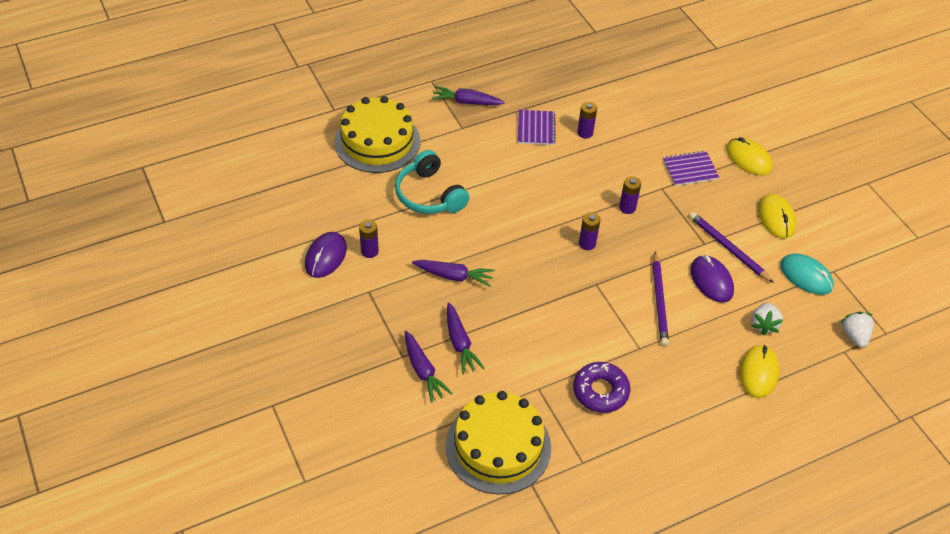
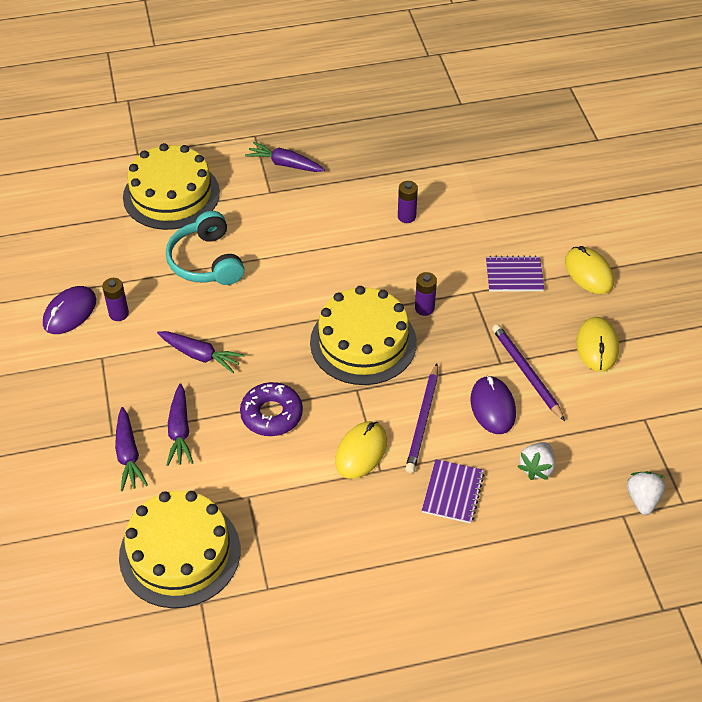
camera: 15 degrees right, 0 degrees up
purple notebook [518,110,556,145] -> purple notebook moved to [422,459,485,524]
purple donut [573,362,630,413] -> purple donut moved to [240,382,303,436]
purple battery [579,212,600,250] -> yellow cake [310,286,417,385]
yellow mouse [739,345,779,398] -> yellow mouse moved to [335,421,387,479]
turquoise mouse [780,254,834,295] -> none

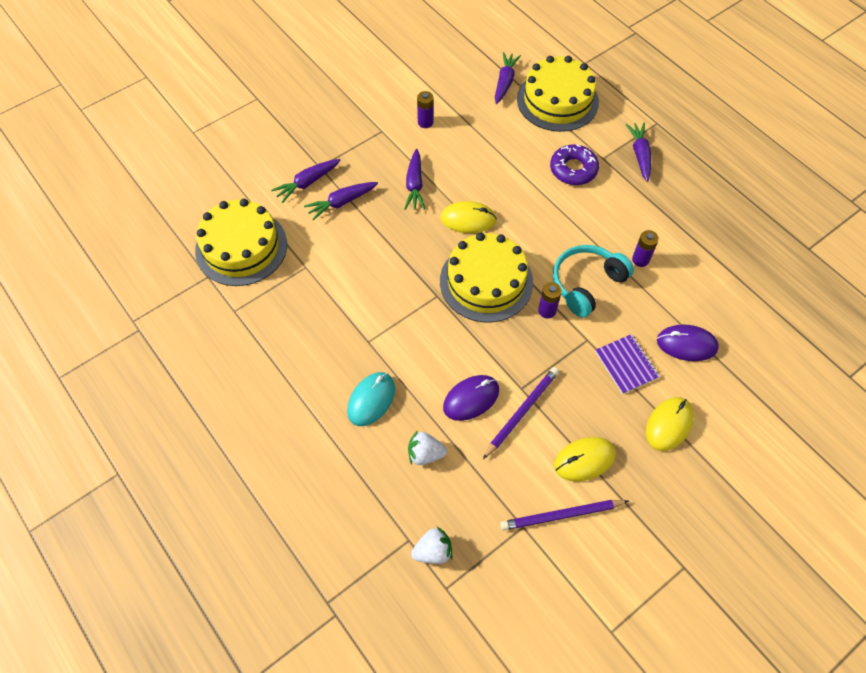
camera: 65 degrees right, 10 degrees up
purple mouse [43,286,96,334] -> purple mouse moved to [657,324,719,361]
turquoise headphones [166,211,245,285] -> turquoise headphones moved to [553,245,634,318]
purple donut [240,382,303,436] -> purple donut moved to [550,144,599,185]
yellow mouse [335,421,387,479] -> yellow mouse moved to [440,201,497,233]
purple pencil [405,364,438,473] -> purple pencil moved to [500,500,629,530]
purple notebook [422,459,485,524] -> turquoise mouse [347,372,395,426]
none -> purple carrot [495,52,521,104]

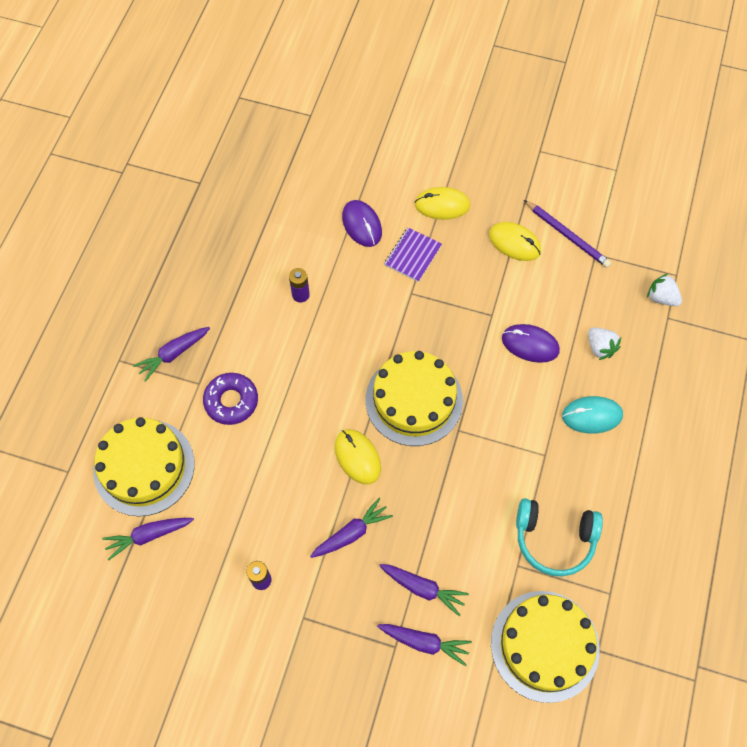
camera: 125 degrees left, 5 degrees up
purple pencil [483,367,559,459] -> none
purple battery [538,282,562,318] -> none
turquoise headphones [553,245,634,318] -> turquoise headphones moved to [516,498,603,577]

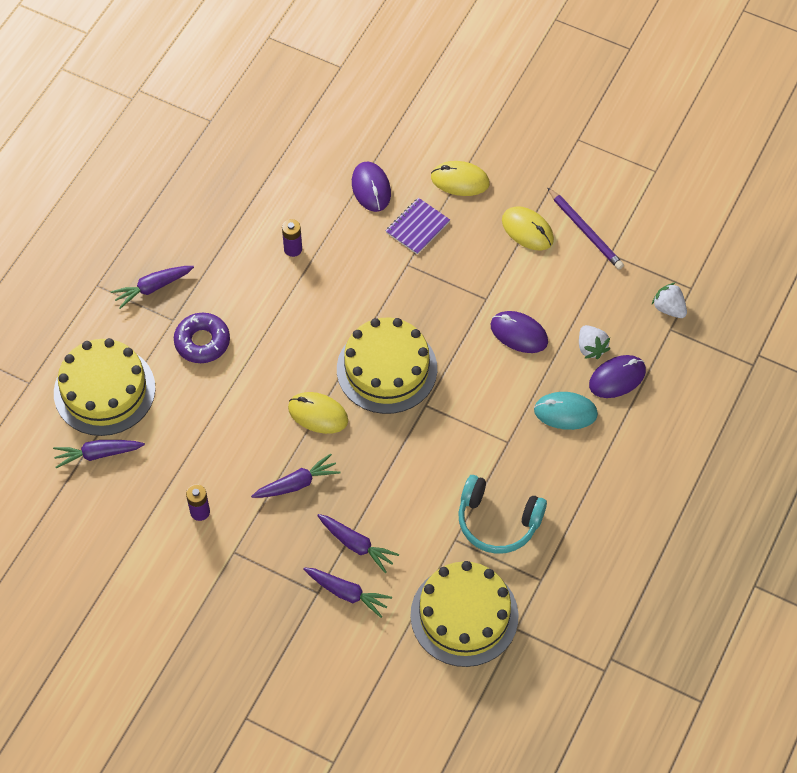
camera: 10 degrees right, 5 degrees down
yellow mouse [335,429,381,484] -> yellow mouse turned 45 degrees counterclockwise [288,392,348,434]
none -> purple mouse [589,355,646,398]

